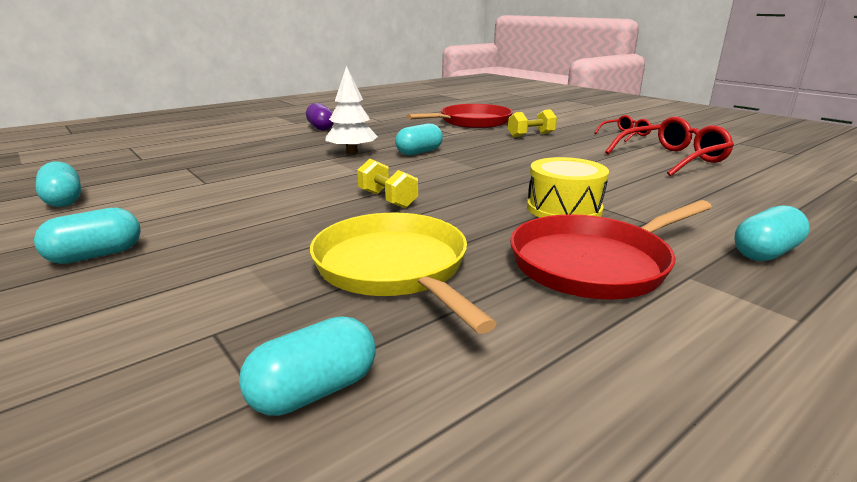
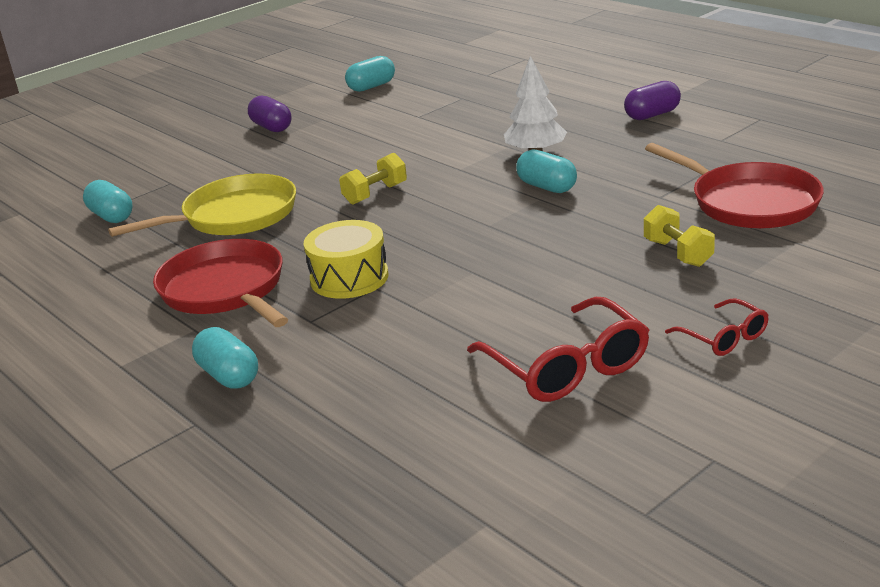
camera: 90 degrees right, 5 degrees up
turquoise capsule [34,208,141,264] -> purple capsule [248,95,291,132]

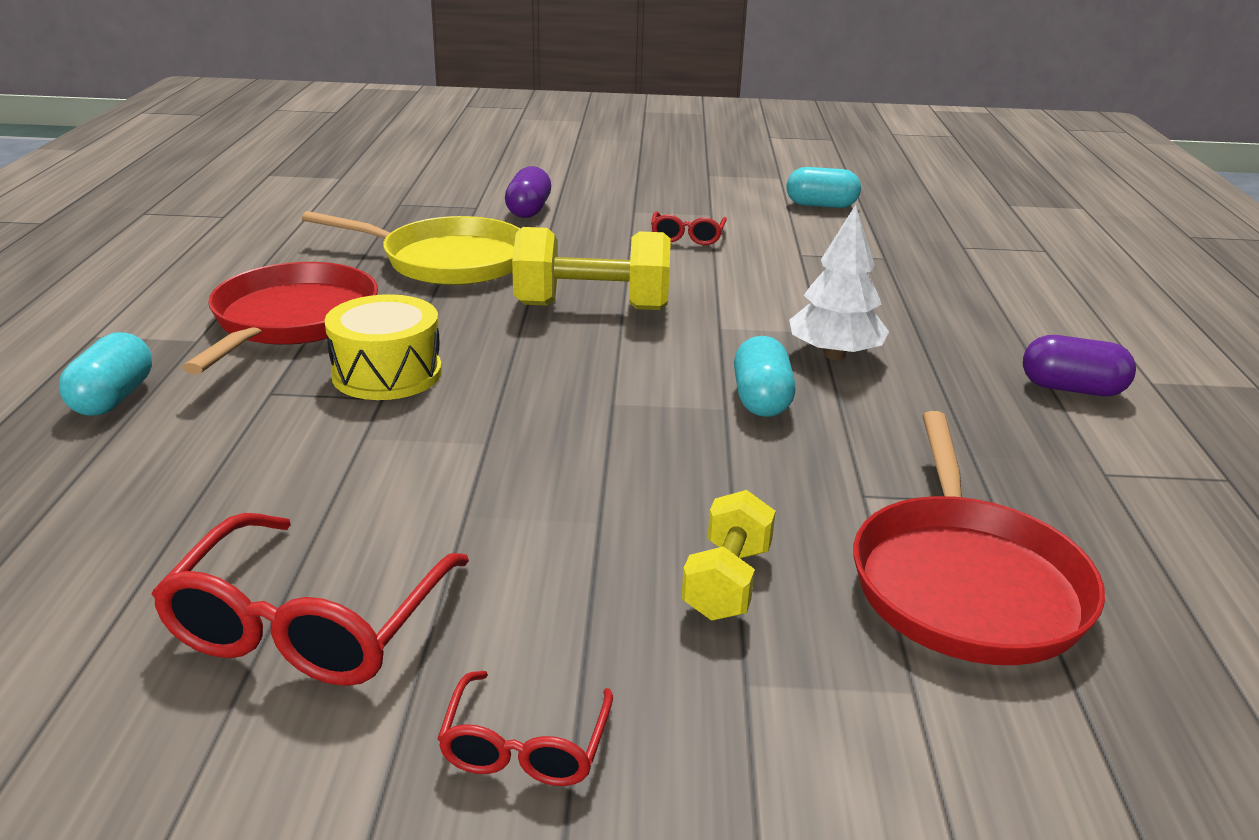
camera: 40 degrees right, 0 degrees up
turquoise capsule [83,180,133,223] -> none
purple capsule [248,95,291,132] -> purple capsule moved to [505,166,551,218]
yellow dumbbell [339,153,407,204] -> yellow dumbbell [512,227,671,310], size x1.70
none -> red glasses [651,211,727,245]

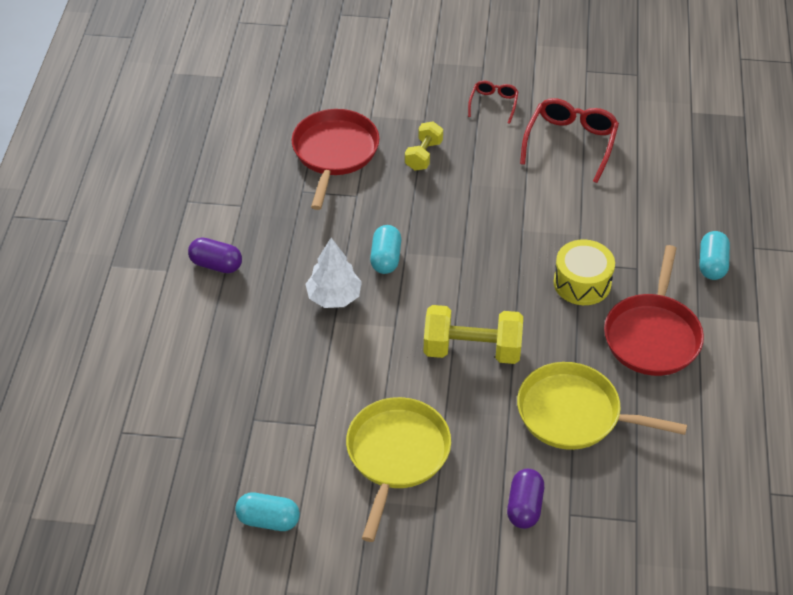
camera: 175 degrees left, 20 degrees up
red glasses [651,211,727,245] -> yellow pan [346,397,451,542]

